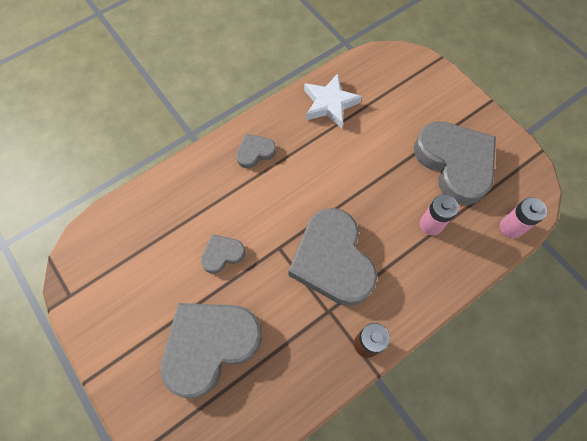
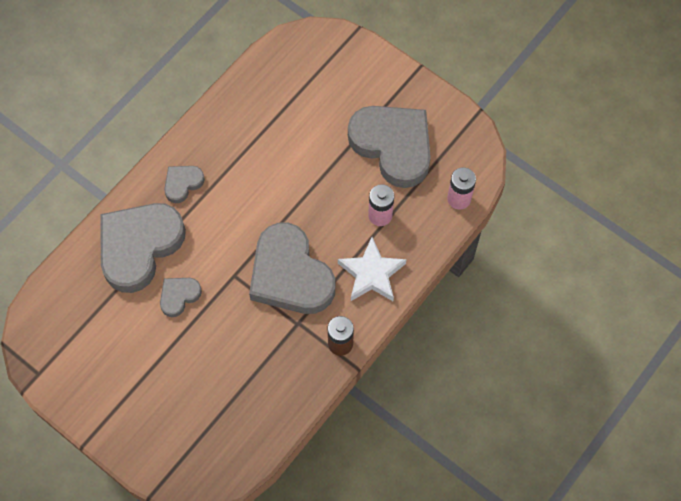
camera: 15 degrees left, 0 degrees up
grey heart [161,303,262,398] -> grey heart moved to [100,203,186,293]
white star [304,74,362,128] -> white star moved to [338,237,407,301]

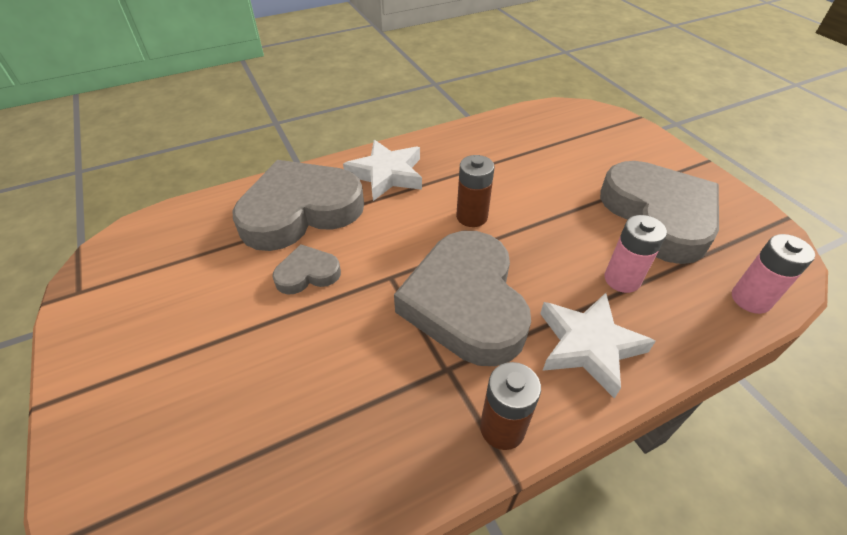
camera: 25 degrees right, 20 degrees down
grey heart [164,166,205,203] -> white star [343,140,422,201]
none -> brown battery [456,155,494,227]

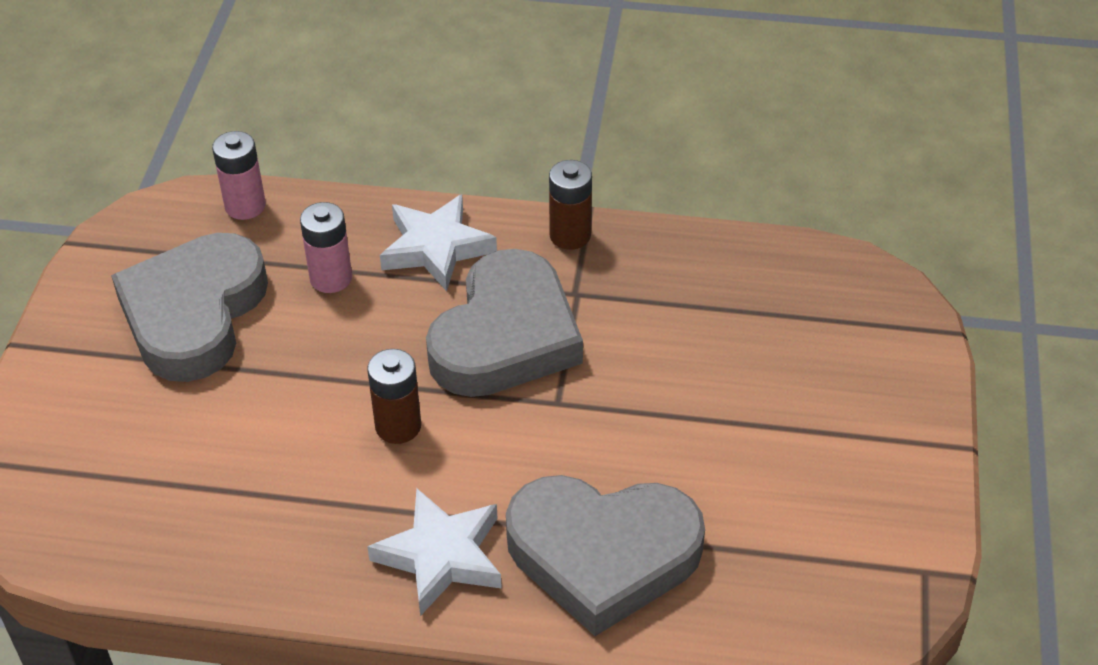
camera: 145 degrees left, 0 degrees up
grey heart [272,244,341,295] -> none

